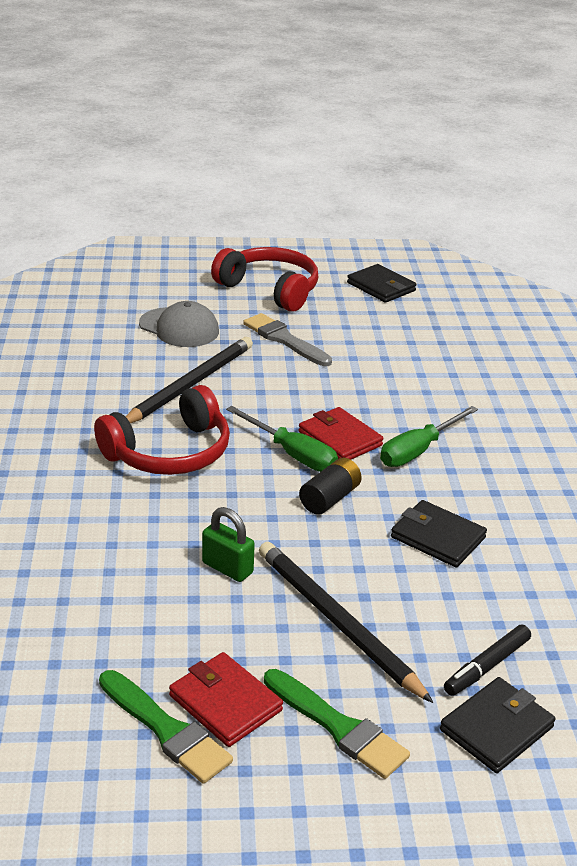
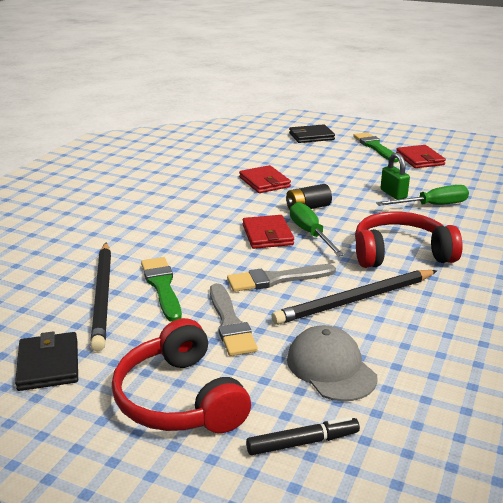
camera: 150 degrees left, 5 degrees down
green brush [99,670,233,784] -> green brush moved to [141,257,182,322]
black pencil [259,542,433,703] -> black pencil moved to [90,243,111,351]
green screwdriver [380,406,478,467] -> green screwdriver moved to [376,185,469,206]
black wallet [391,500,487,567] -> red wallet [239,165,291,193]
black marker [444,625,531,696] -> black marker moved to [246,417,360,455]
none -> grey brush [227,264,336,292]

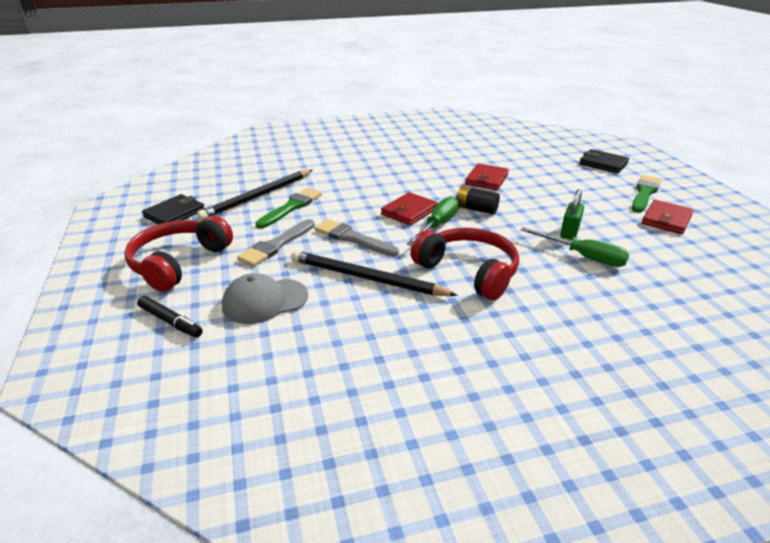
camera: 50 degrees right, 5 degrees up
grey cap [287,325,377,401] -> grey cap turned 135 degrees counterclockwise [222,273,308,324]

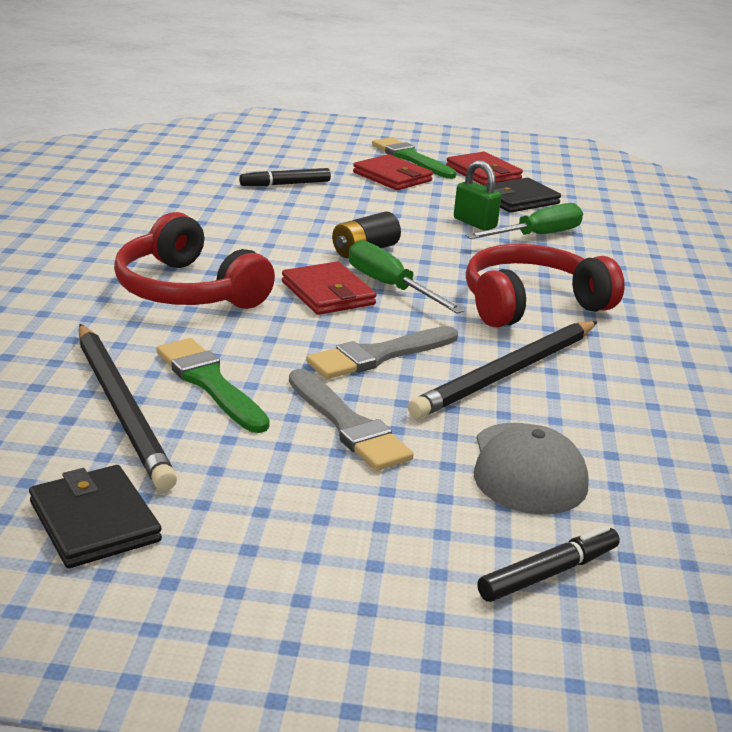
camera: 70 degrees left, 5 degrees down
red headphones [124,216,233,292] -> red headphones moved to [114,212,275,309]
red wallet [465,163,509,190] -> red wallet moved to [353,154,433,190]
black wallet [579,149,629,173] -> black wallet moved to [483,178,561,213]
none -> black marker [239,168,331,186]

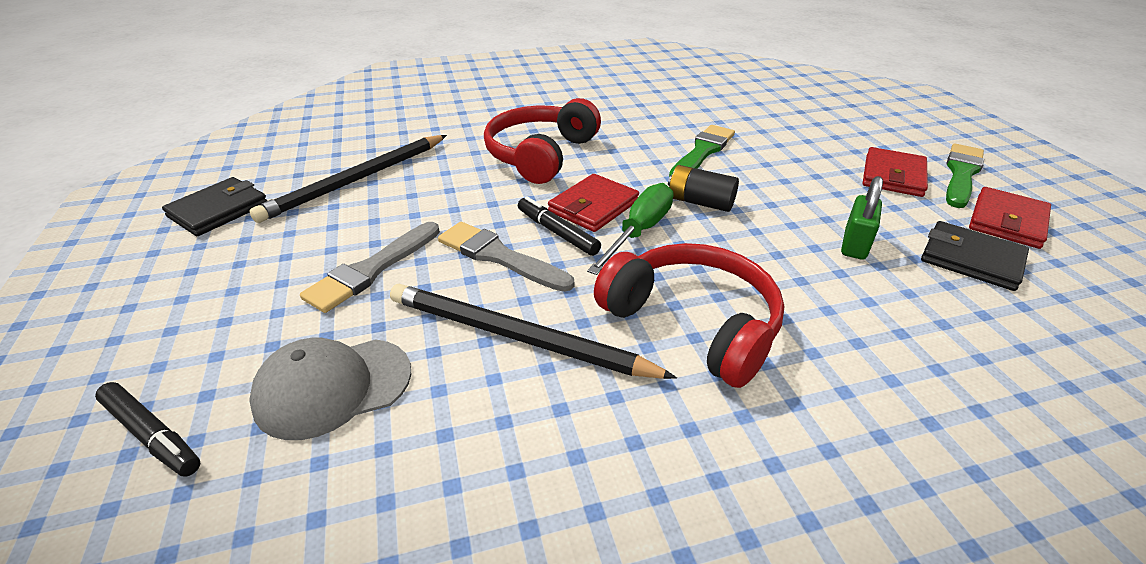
camera: 70 degrees right, 10 degrees up
green brush [156,338,270,433] -> green brush moved to [669,125,735,177]
black marker [239,168,331,186] -> black marker moved to [518,196,601,256]
green screwdriver [466,203,583,239] -> none

